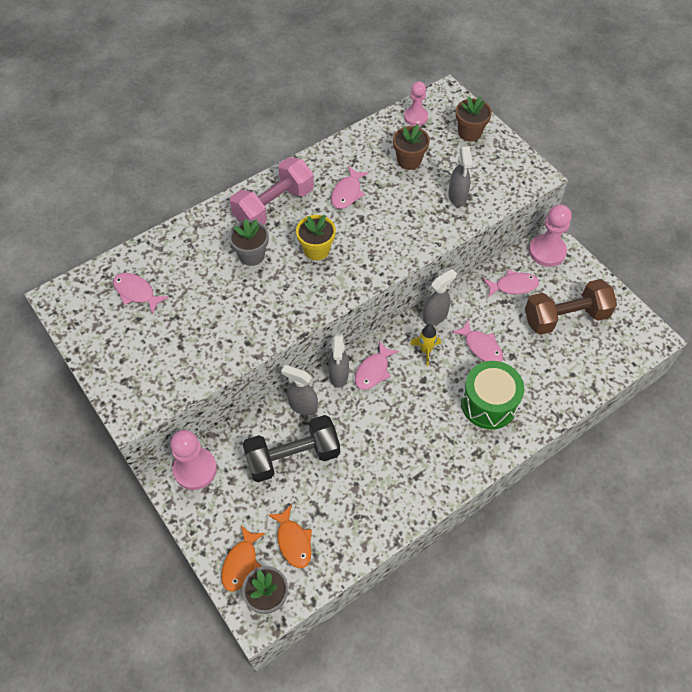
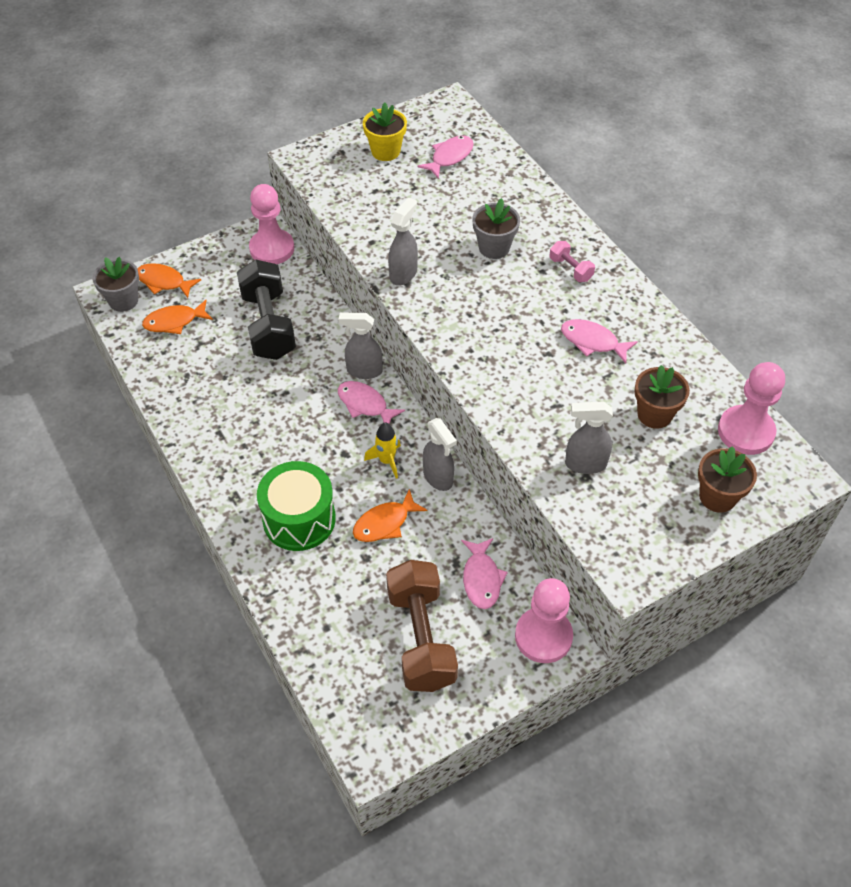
camera: 95 degrees right, 5 degrees down
pink dumbbell [230,157,314,225] -> pink dumbbell [549,241,595,282], size x0.45
grey spray bottle [281,365,318,415] -> grey spray bottle moved to [388,197,418,285]
yellow flower pot [296,215,336,260] -> yellow flower pot moved to [363,103,407,161]
pink pawn [404,82,428,126] -> pink pawn [718,362,785,455], size x1.51
pink fish [452,320,503,362] -> orange fish [353,489,427,542]

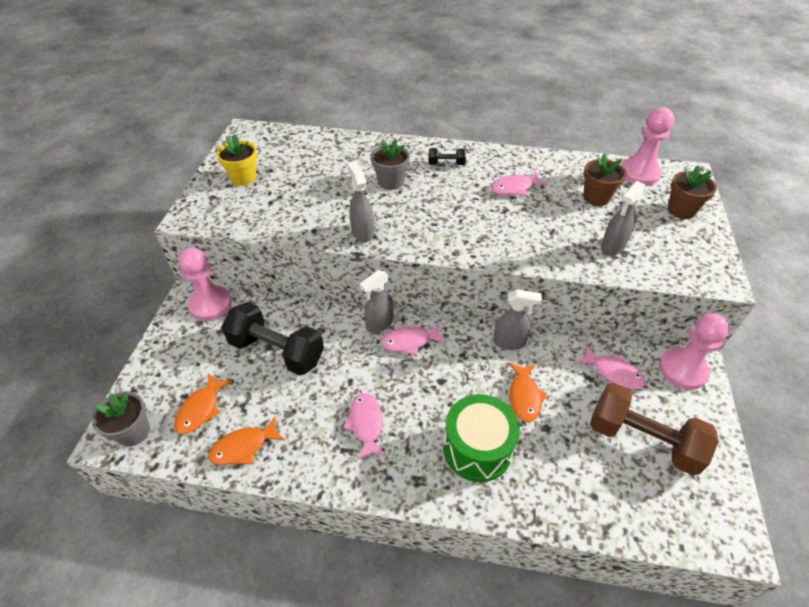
camera: 50 degrees left, 5 degrees down
orange fish [137,263,201,298] -> orange fish moved to [208,417,285,465]
yellow rocket [364,423,401,479] -> none
pink fish [417,136,474,179] -> pink fish moved to [343,393,387,460]
pink dumbbell [549,241,595,282] -> black dumbbell [429,148,466,165]

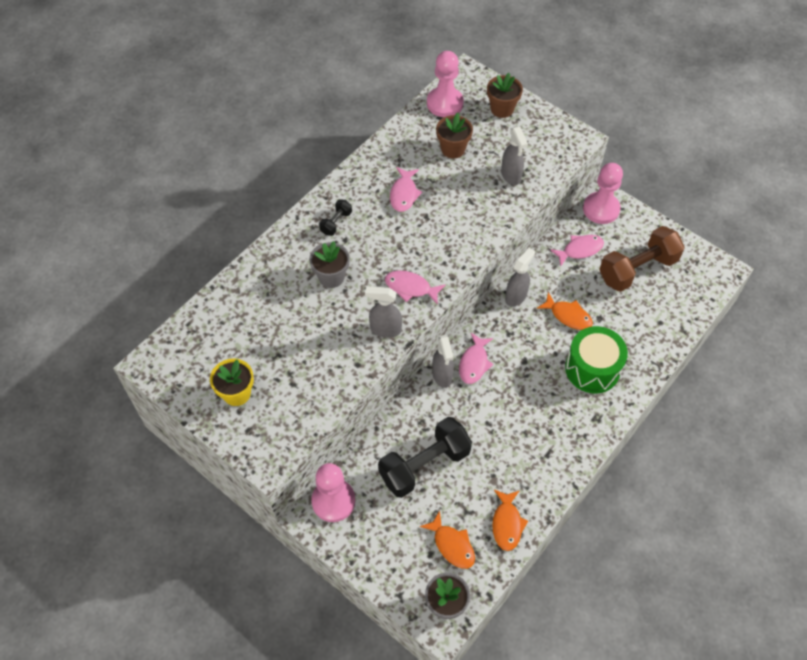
camera: 60 degrees left, 10 degrees up
pink fish [343,393,387,460] -> pink fish moved to [385,271,446,305]

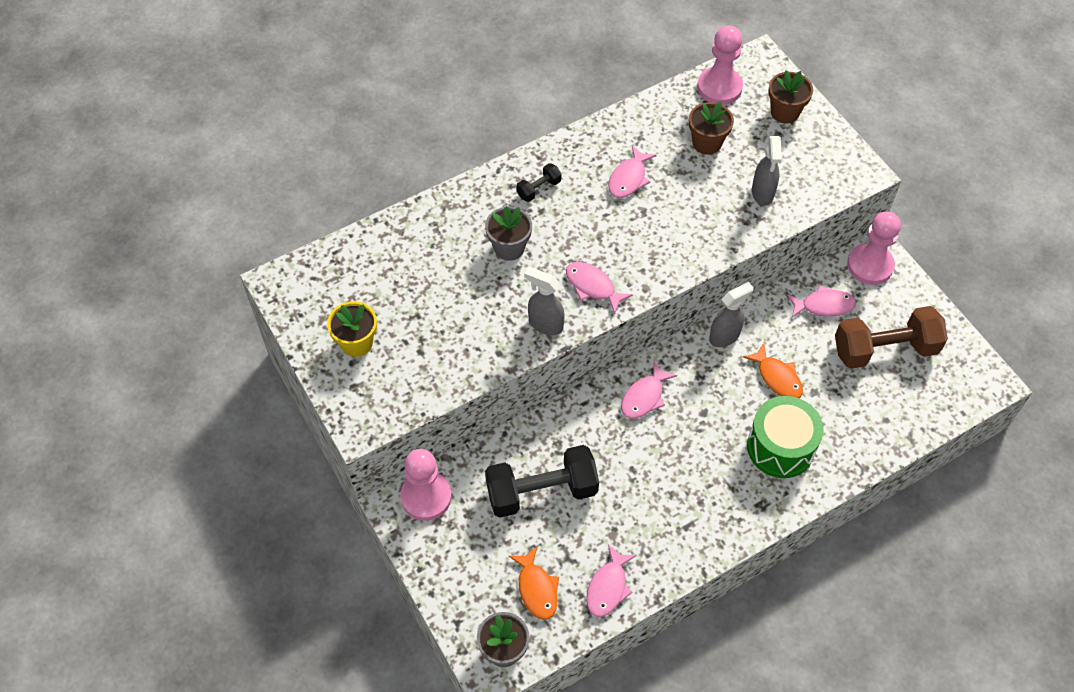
camera: 20 degrees right, 0 degrees up
grey spray bottle [432,335,454,388] -> none
orange fish [492,490,528,551] -> pink fish [586,544,637,617]

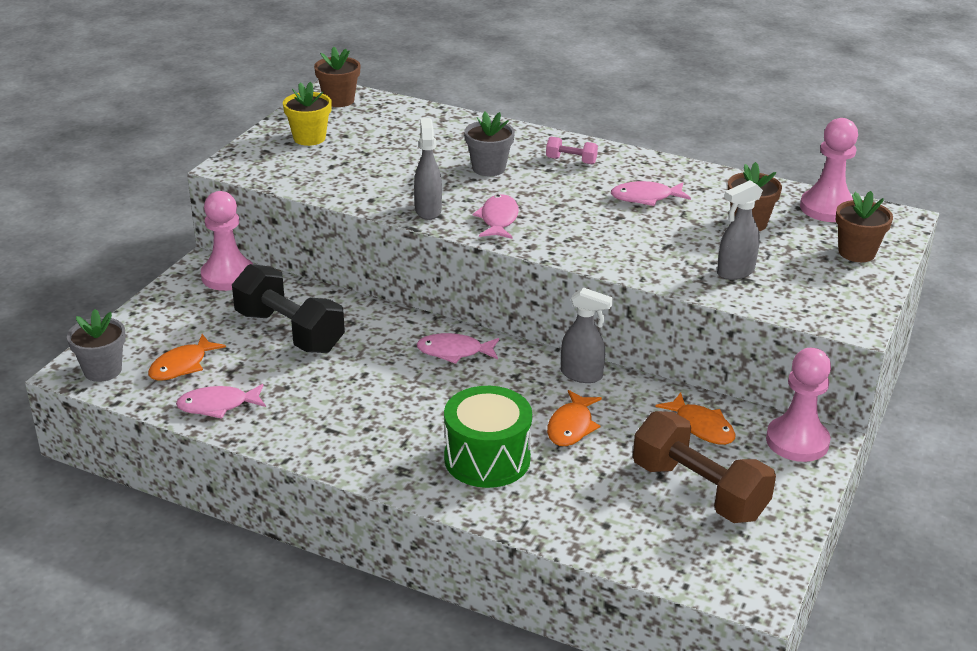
camera: 55 degrees right, 25 degrees down
black dumbbell [516,163,561,202] -> pink dumbbell [546,137,598,164]
pink fish [787,285,856,318] -> orange fish [655,392,735,445]
none -> brown flower pot [314,47,360,107]

